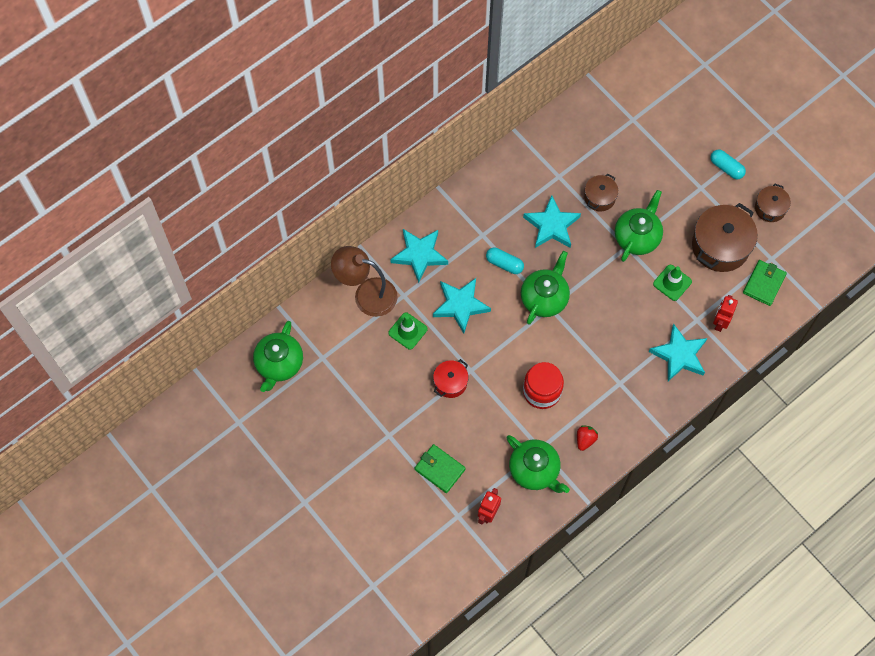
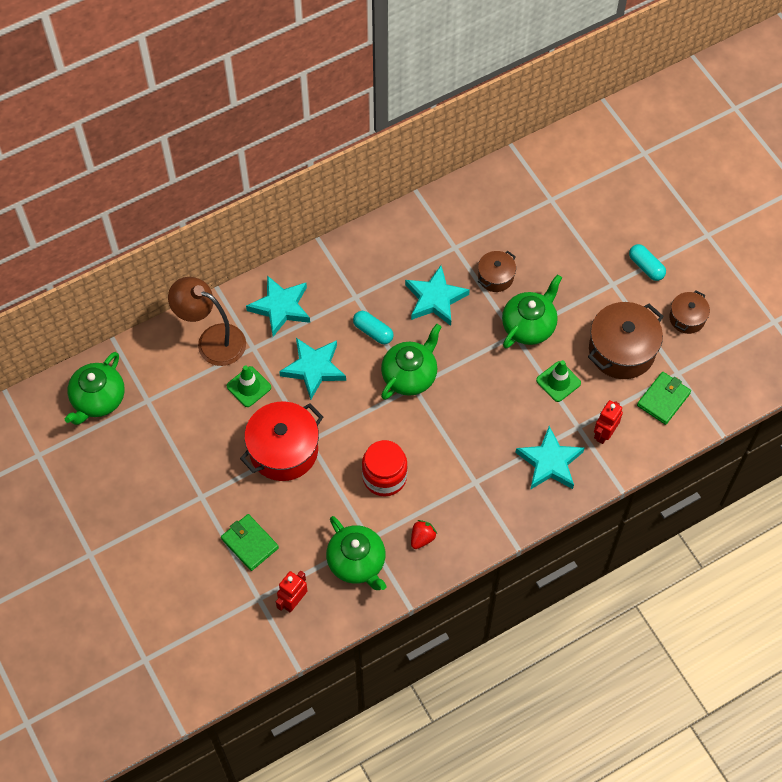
camera: 10 degrees right, 5 degrees down
red pot [433,359,469,398] -> red pot [240,401,323,481], size x1.83

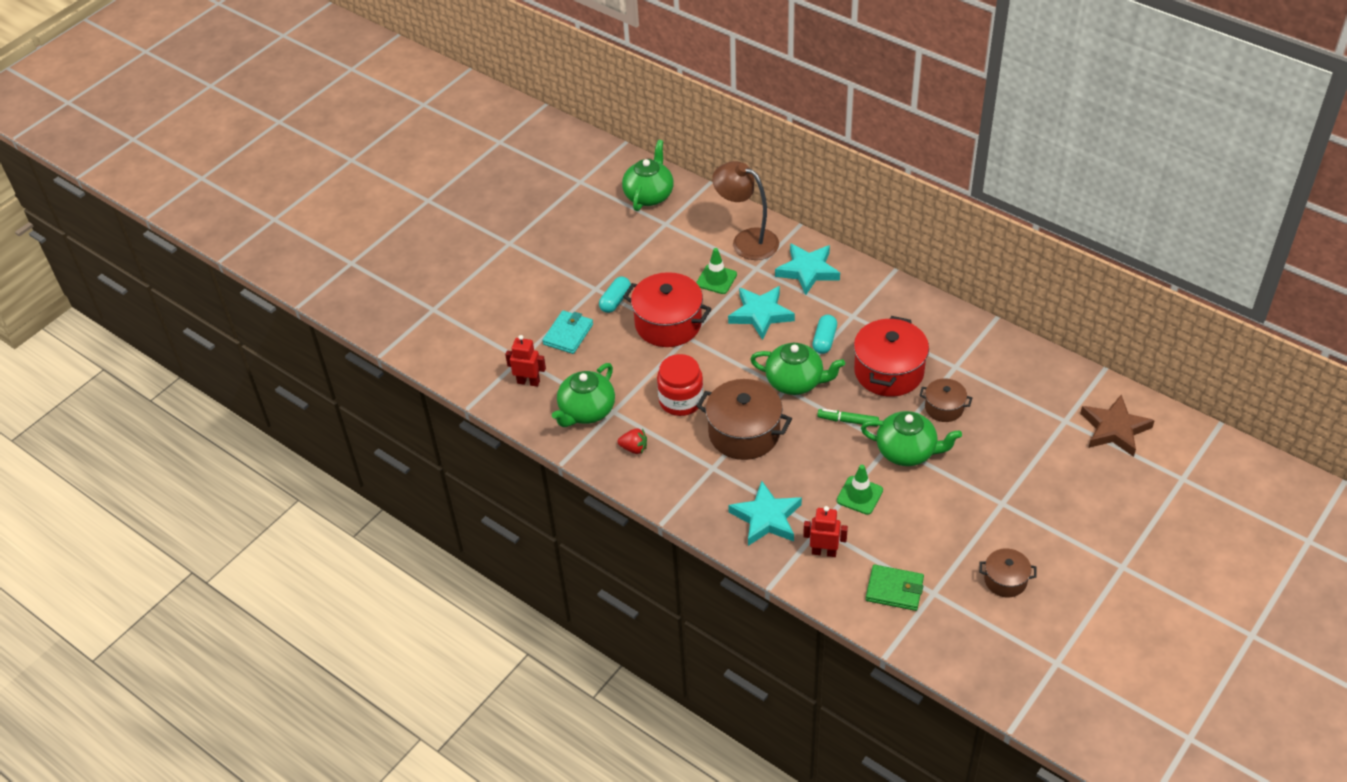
camera: 70 degrees right, 15 degrees down
green teapot [65,352,125,425] -> green teapot turned 105 degrees clockwise [622,140,674,211]
brown lamp [168,277,246,366] -> brown lamp turned 60 degrees counterclockwise [712,161,779,260]
green wallet [221,514,279,571] -> turquoise wallet [542,310,593,354]
turquoise star [405,265,470,326] -> red pot [854,316,929,397]
brown pot [588,302,664,379] -> brown pot moved to [696,379,792,460]
turquoise capsule [629,244,666,281] -> turquoise capsule moved to [599,277,631,313]
none -> green marker [817,409,879,427]
none -> brown star [1080,395,1155,457]

